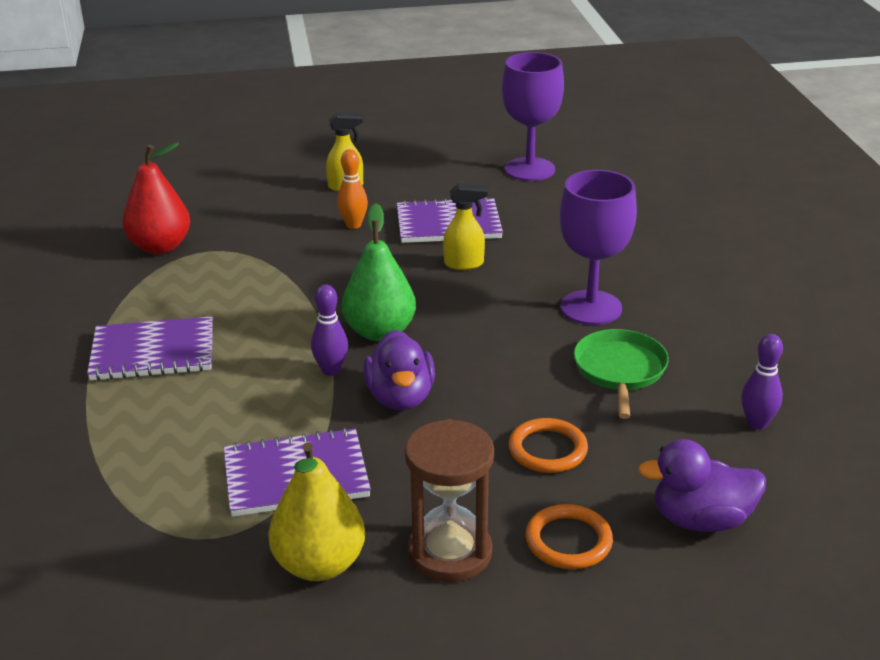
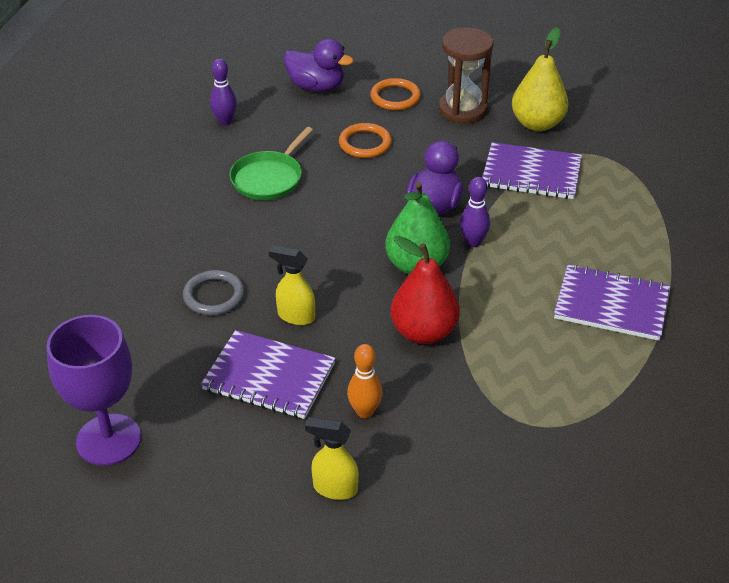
camera: 155 degrees left, 10 degrees up
red pear [122,142,190,254] -> red pear moved to [391,236,460,344]
purple goblet [560,170,637,325] -> none
none -> grey ring [183,270,245,316]

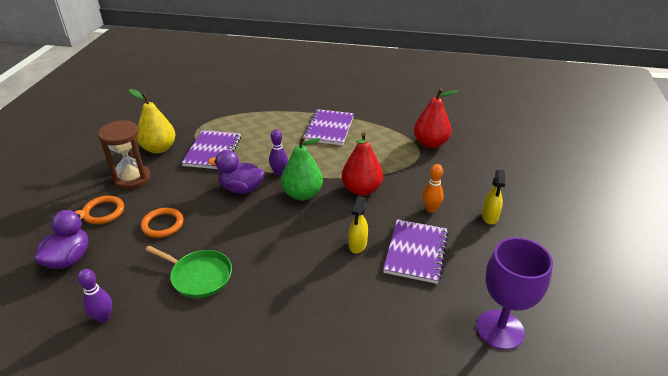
camera: 95 degrees left, 5 degrees down
grey ring [183,270,245,316] -> none
none -> red pear [414,88,458,148]

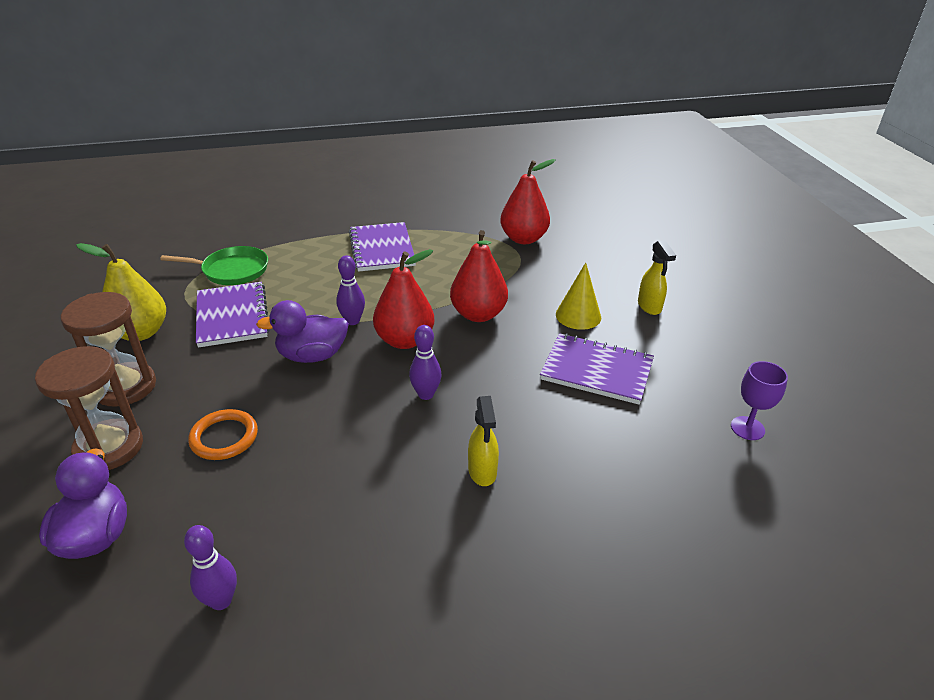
camera: 25 degrees left, 0 degrees up
orange ring [82,196,124,224] -> brown hourglass [35,346,143,470]
green pan [145,246,232,298] -> green pan moved to [160,246,268,285]
green pear [281,136,323,201] -> red pear [373,249,434,349]
yellow spray bottle [348,196,368,253] -> yellow spray bottle moved to [468,396,499,486]
purple notebook [383,219,449,284] -> purple notebook turned 60 degrees counterclockwise [540,333,654,405]
orange bowling pin [422,164,444,213] -> yellow cone [556,263,601,330]
purple goblet [476,237,553,350] -> purple goblet [731,361,788,440], size x0.55
none -> purple bowling pin [409,325,442,400]

